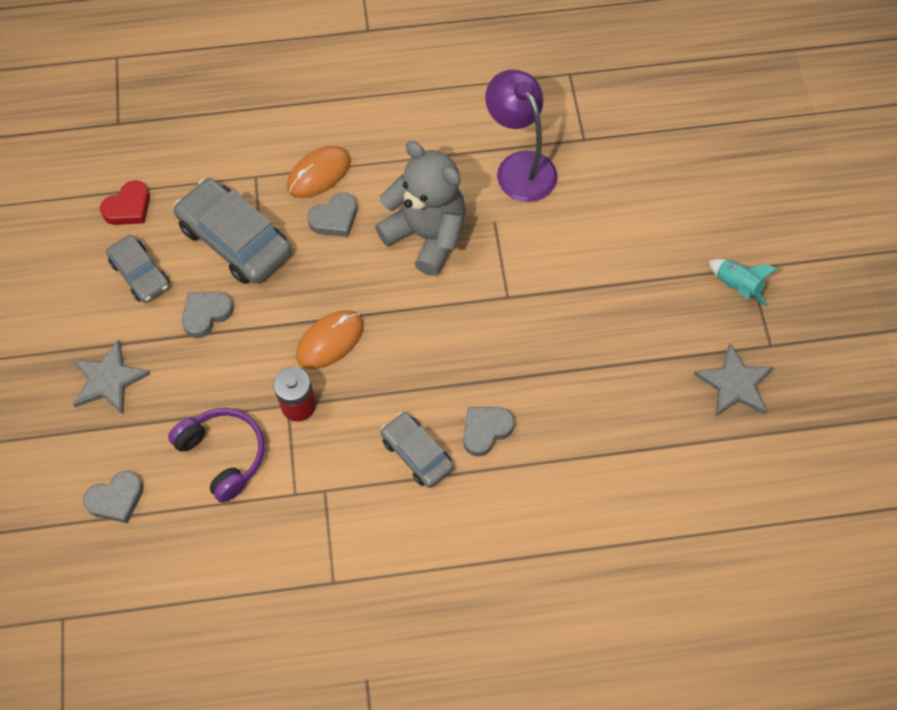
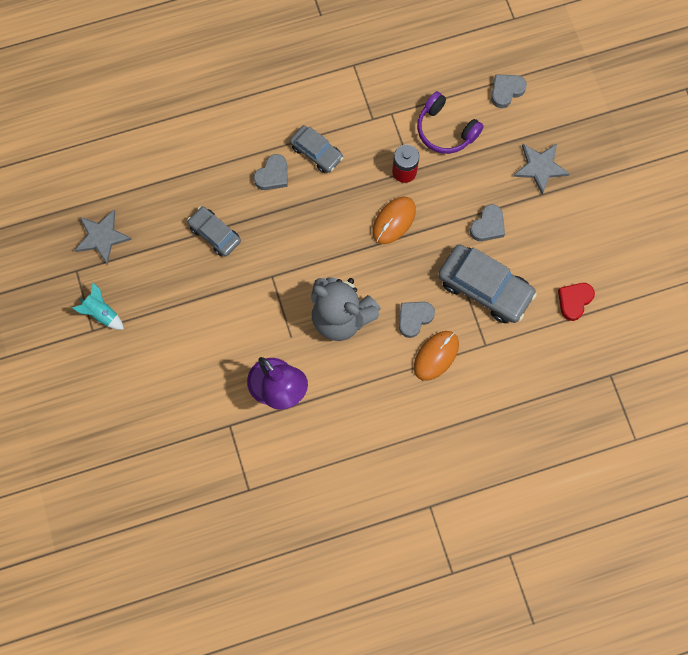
camera: 170 degrees right, 10 degrees up
grey car [106,235,170,303] -> grey car moved to [187,207,241,257]

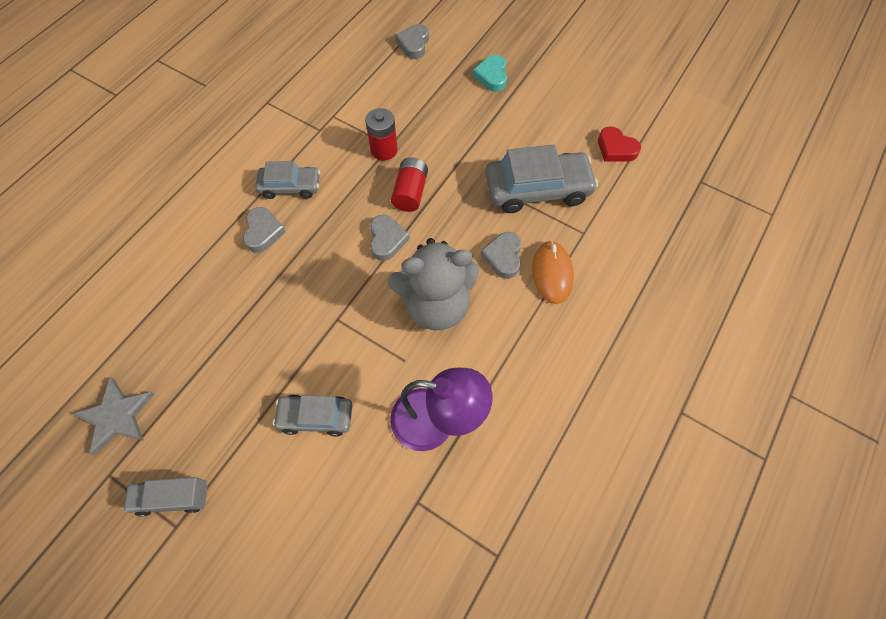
camera: 40 degrees left, 10 degrees down
turquoise rocket [72,282,124,330] -> grey truck [124,477,207,516]
grey car [187,207,241,257] -> grey car moved to [273,395,352,437]
orange mouse [372,197,416,244] -> red battery [391,157,428,212]
purple headphones [417,91,484,154] -> none
grey heart [470,204,505,241] -> grey heart moved to [370,215,410,261]
grey star [513,144,570,195] -> turquoise heart [473,55,507,92]
red heart [558,283,595,321] -> red heart turned 45 degrees counterclockwise [598,126,641,162]

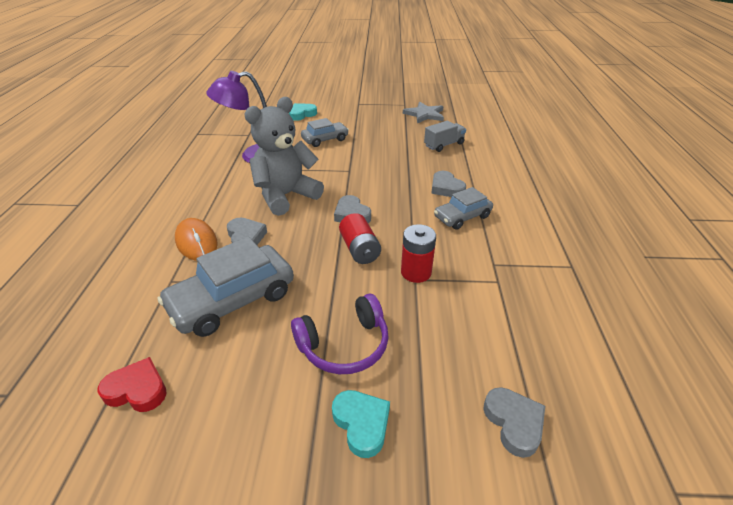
camera: 150 degrees right, 25 degrees down
grey truck [124,477,207,516] -> grey truck moved to [424,121,466,152]
none -> turquoise heart [289,103,317,121]
none -> purple headphones [291,294,389,374]

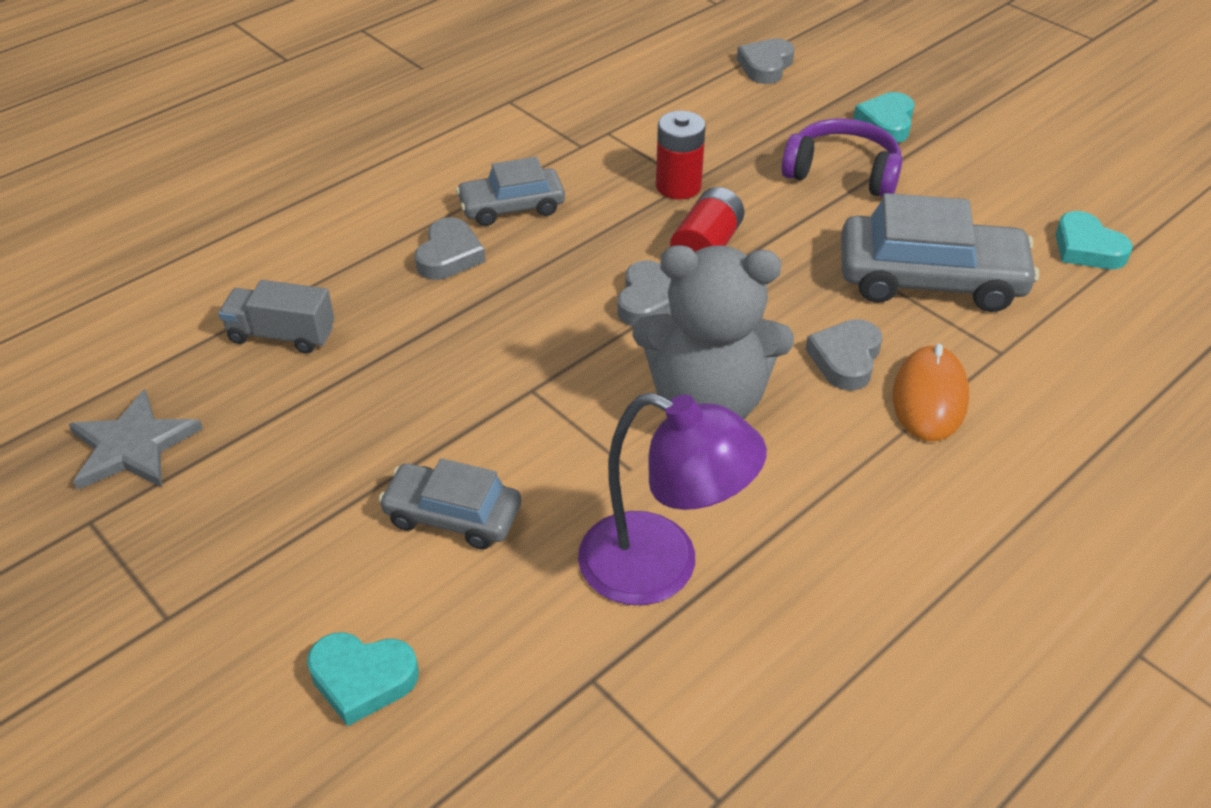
camera: 135 degrees left, 5 degrees up
red heart [97,357,167,412] -> turquoise heart [1056,211,1133,269]
grey car [434,187,493,230] -> grey car turned 150 degrees clockwise [456,157,565,226]

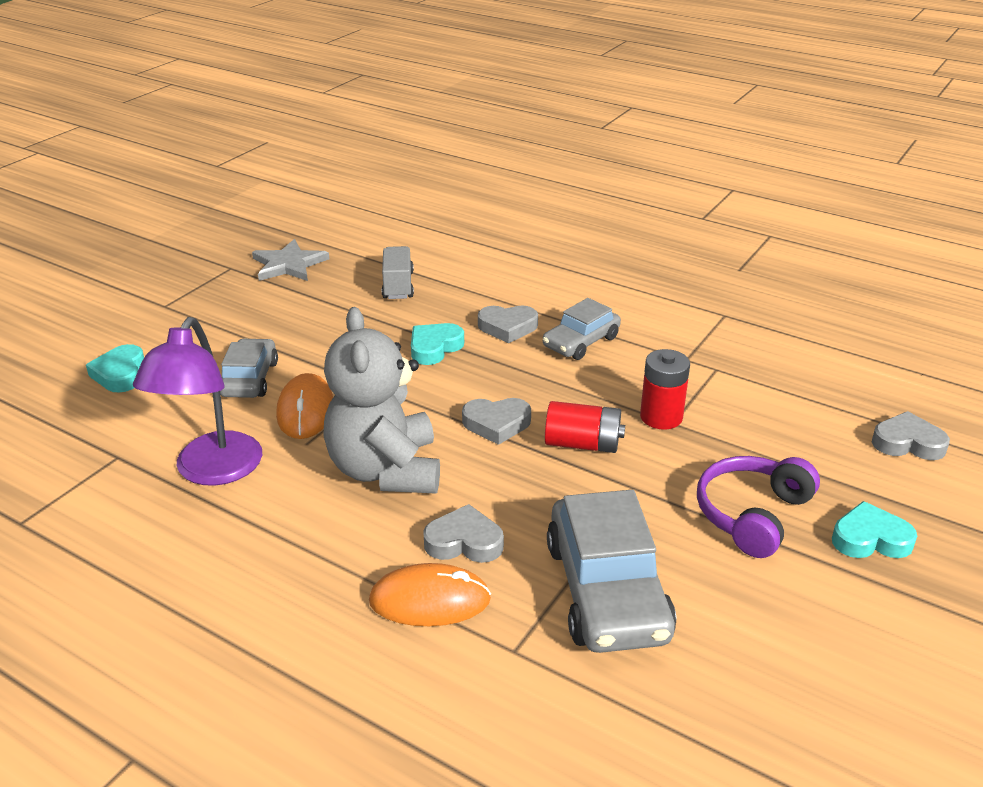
camera: 75 degrees right, 10 degrees down
grey car [456,157,565,226] -> grey car turned 105 degrees counterclockwise [543,298,621,360]
purple headphones [781,118,902,197] -> purple headphones turned 150 degrees counterclockwise [697,456,820,558]
turquoise heart [1056,211,1133,269] -> turquoise heart moved to [411,323,464,365]
none -> orange mouse [276,373,333,439]

